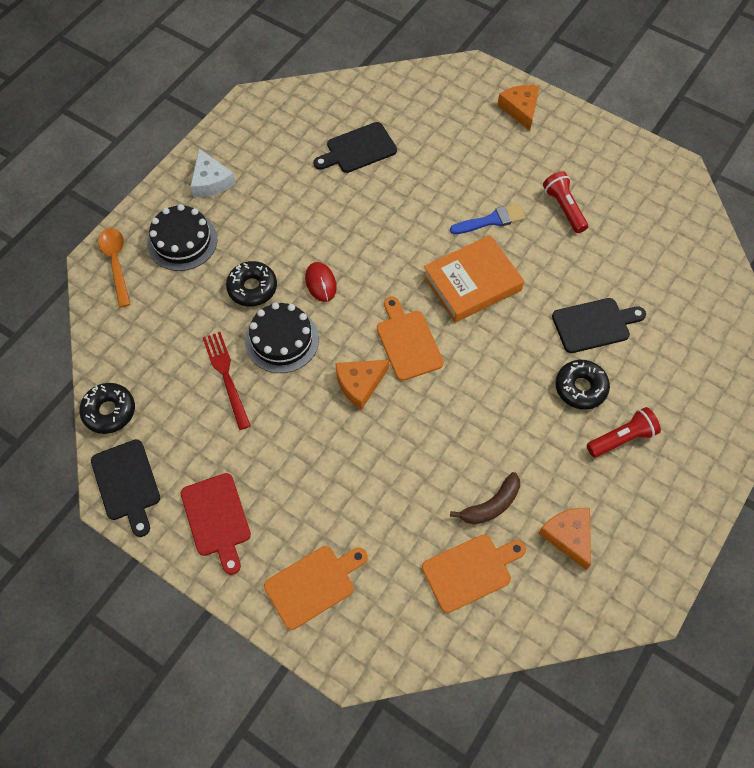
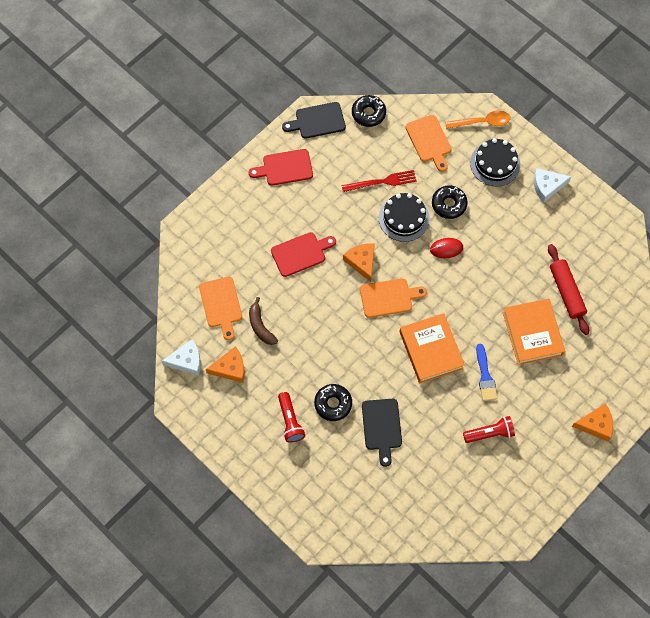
camera: 100 degrees right, 5 degrees up
orange cutting board [264,546,368,630] -> orange cutting board moved to [405,115,452,172]
black cutting board [313,122,397,173] -> red rolling pin [548,244,589,335]
none -> white cheese [162,339,201,376]
none -> red cutting board [271,232,336,277]
none -> orange book [503,298,565,365]

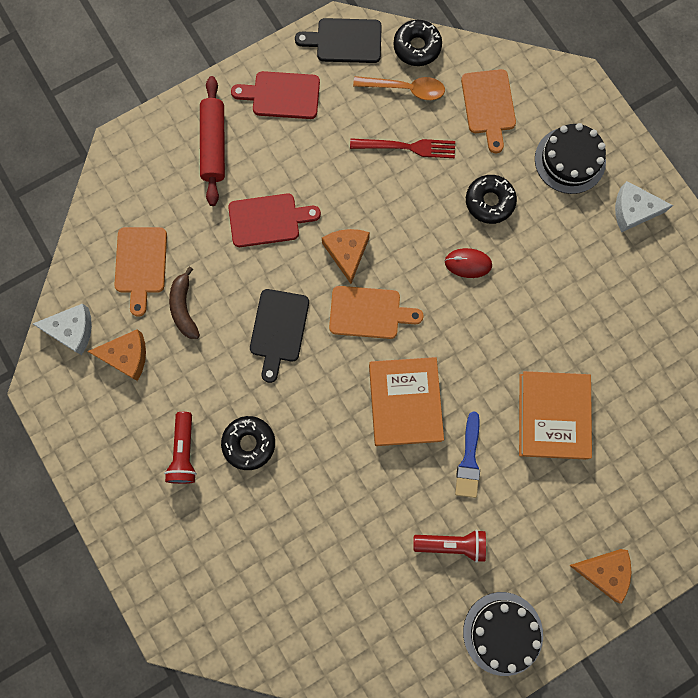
camera: 15 degrees right, 10 degrees up
black cutting board [362,399,402,467] -> black cutting board moved to [250,289,309,383]
black cake [379,193,430,242] -> black cake moved to [463,592,543,676]
orange spoon [445,110,510,129] -> orange spoon moved to [353,76,445,100]
red rolling pin [548,244,589,335] -> red rolling pin moved to [200,76,225,206]

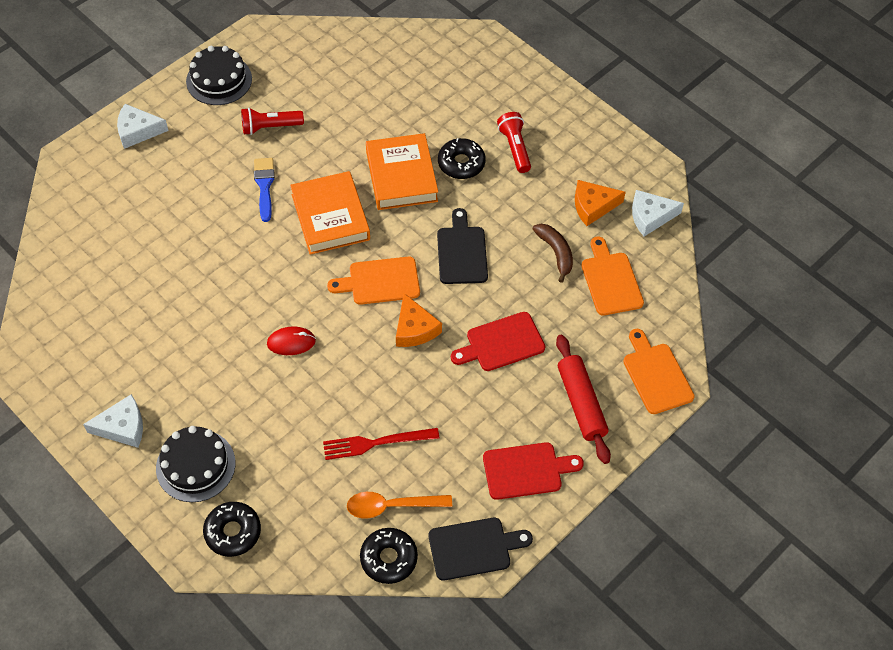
camera: 165 degrees right, 20 degrees down
orange cutting board [461,69,516,153] -> orange cutting board moved to [623,329,695,414]
black donut [466,175,517,224] -> black donut moved to [203,502,261,557]
orange book [519,371,592,459] -> orange book moved to [366,133,438,210]
orange cheese [569,549,631,604] -> white cheese [117,104,169,149]

